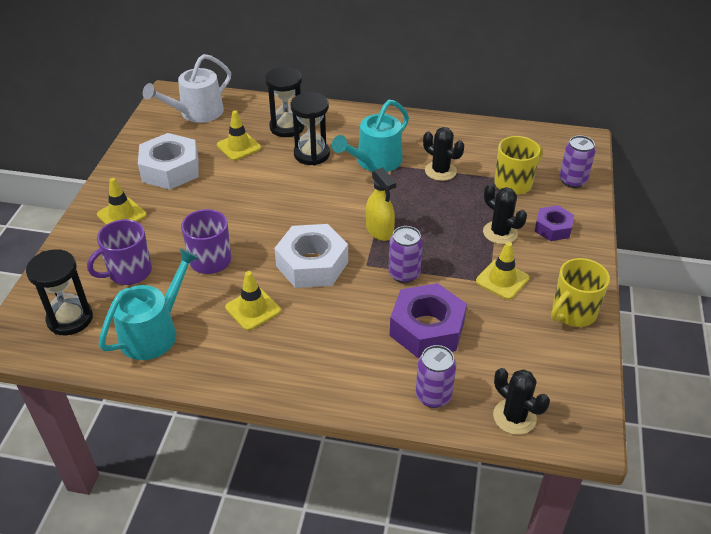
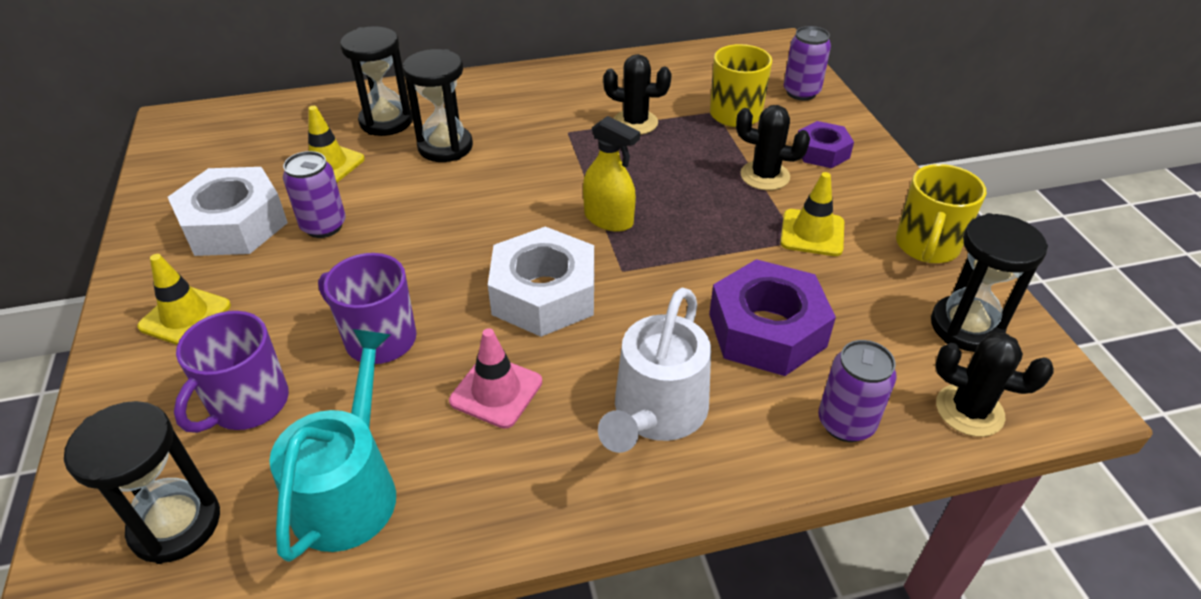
camera: 25 degrees left, 0 degrees up
white watering can [143,54,231,123] -> white watering can moved to [598,287,711,453]
yellow traffic cone [225,271,281,331] -> pink traffic cone [449,328,542,429]
turquoise watering can [332,100,409,172] -> none
purple can [388,226,423,283] -> purple can moved to [283,151,346,238]
none -> black hourglass [931,213,1048,352]

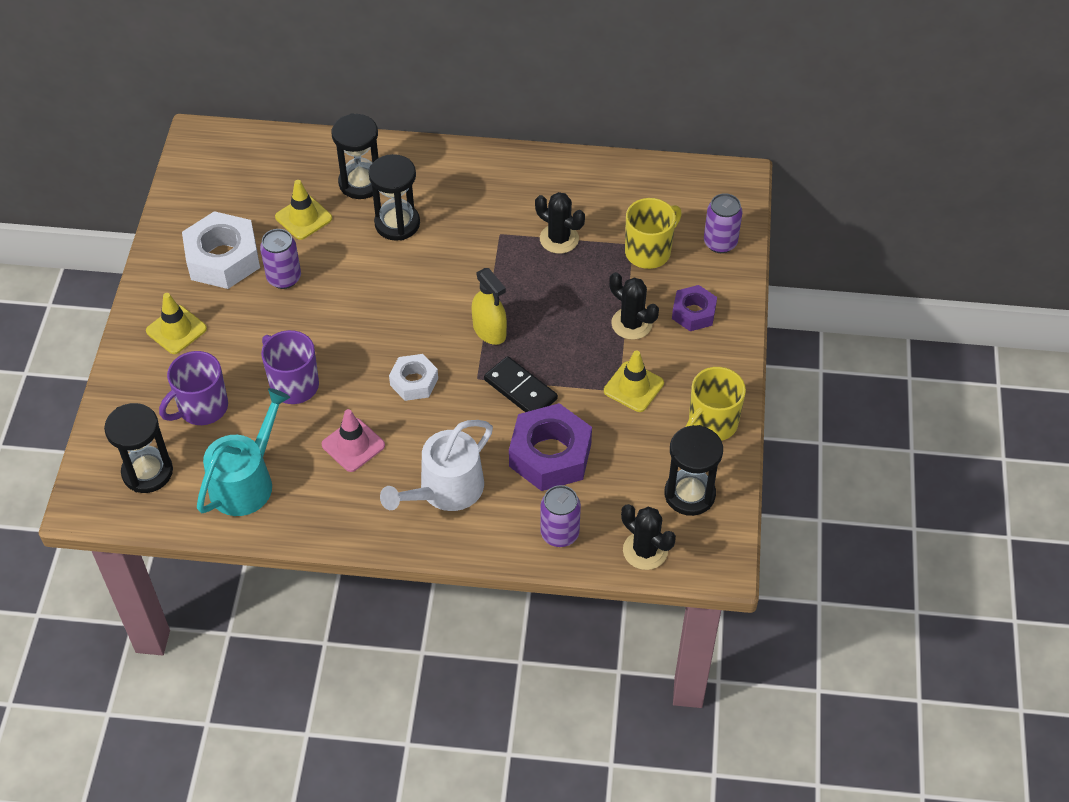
camera: 20 degrees right, 10 degrees up
white nut [488,227,594,337] -> white nut [389,354,438,401], size x0.58
none -> black domino [484,356,558,412]

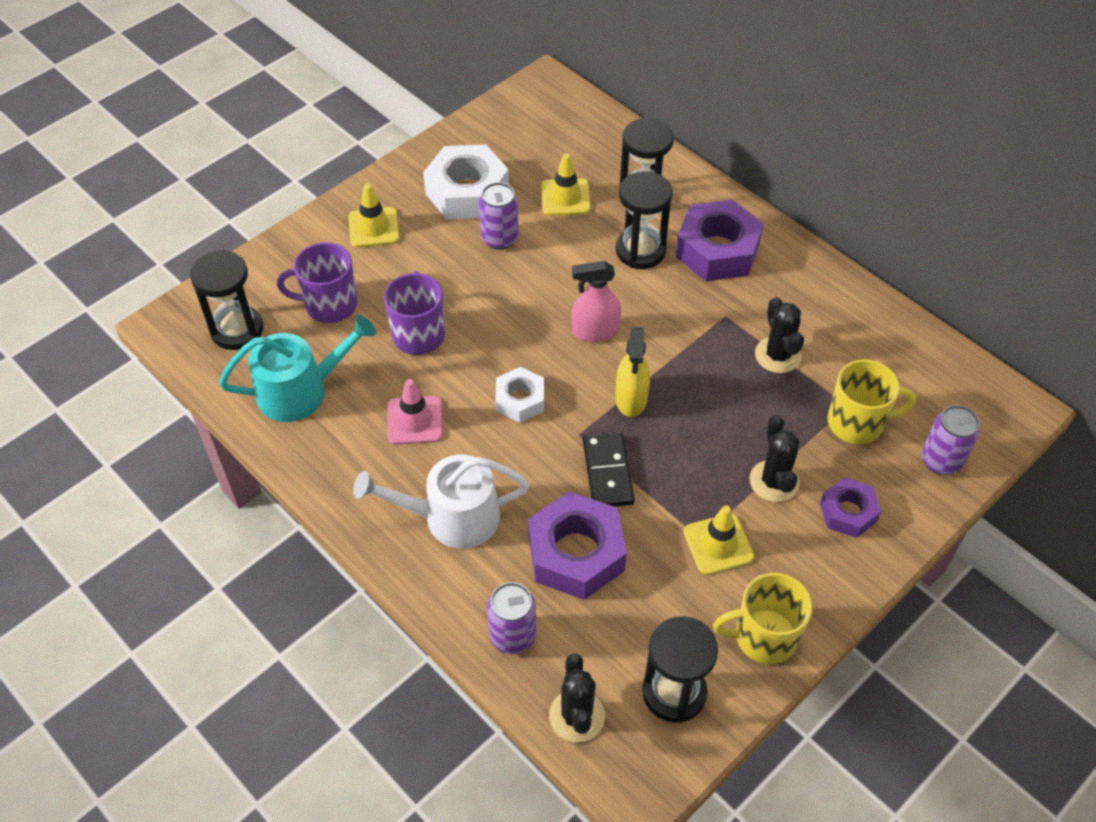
camera: 40 degrees right, 0 degrees up
none -> pink spray bottle [572,261,621,342]
none -> purple nut [675,199,764,281]

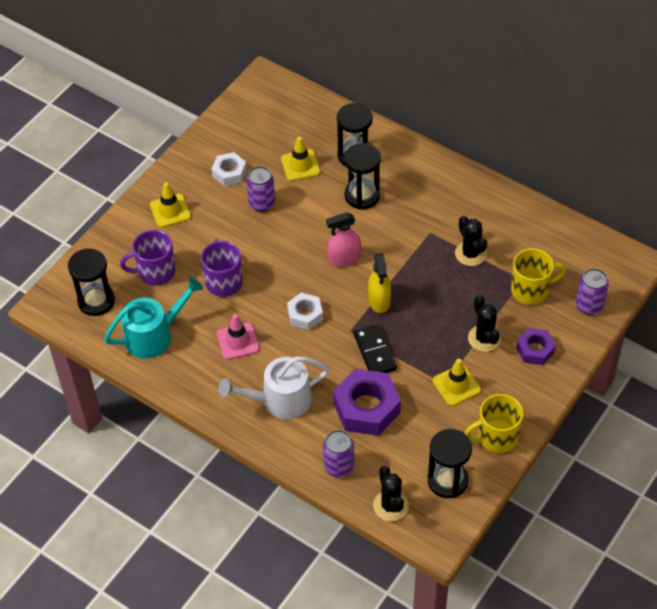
camera: 10 degrees left, 0 degrees up
white nut [423,145,509,220] -> white nut [212,152,247,186], size x0.58
purple nut [675,199,764,281] -> none

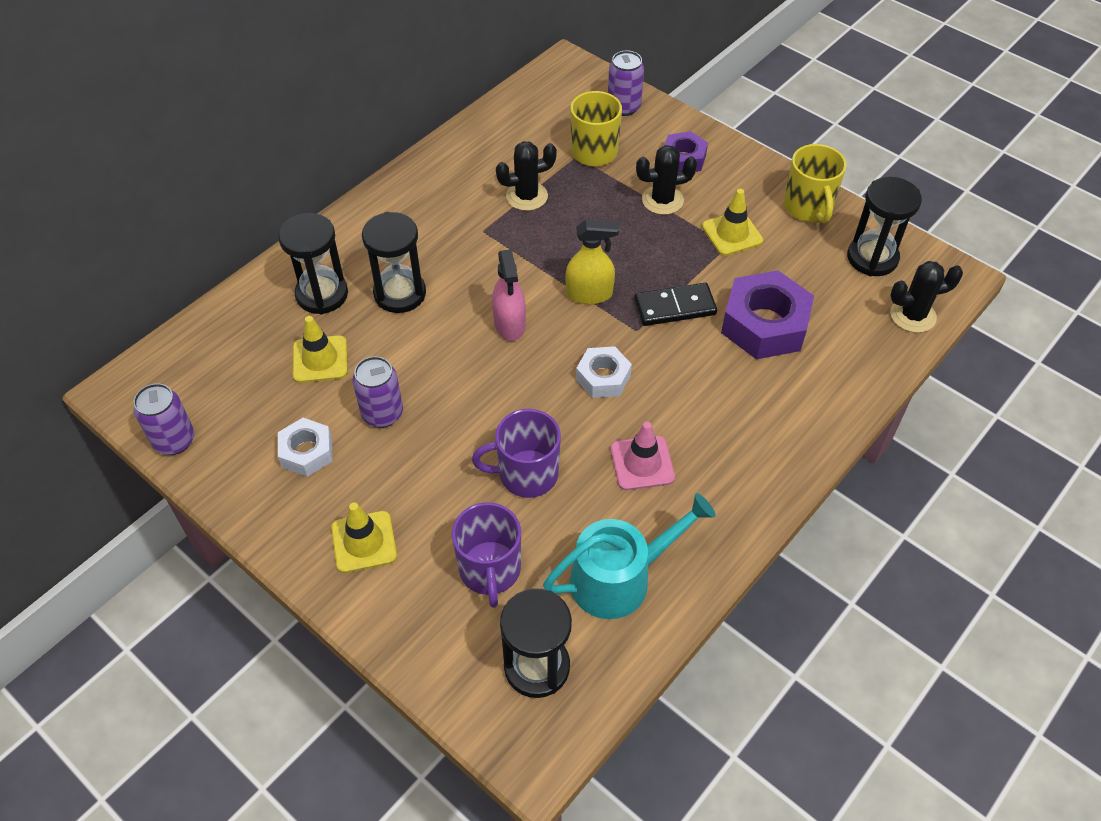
camera: 85 degrees left, 0 degrees up
turquoise watering can [104,277,203,358] -> turquoise watering can turned 90 degrees clockwise [543,493,716,619]
white watering can [219,356,329,419] -> none
purple can [323,430,354,477] -> purple can moved to [133,383,194,455]

